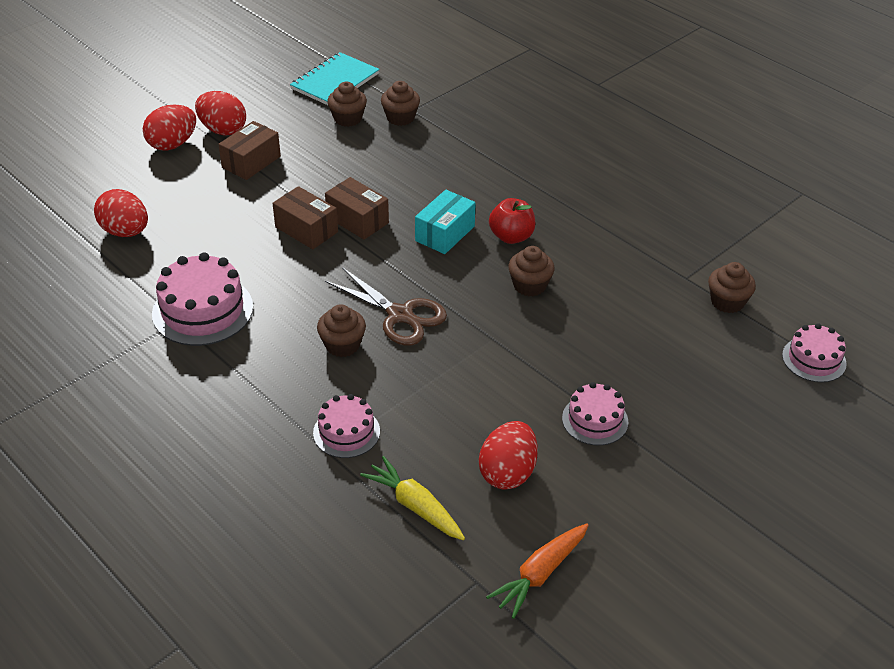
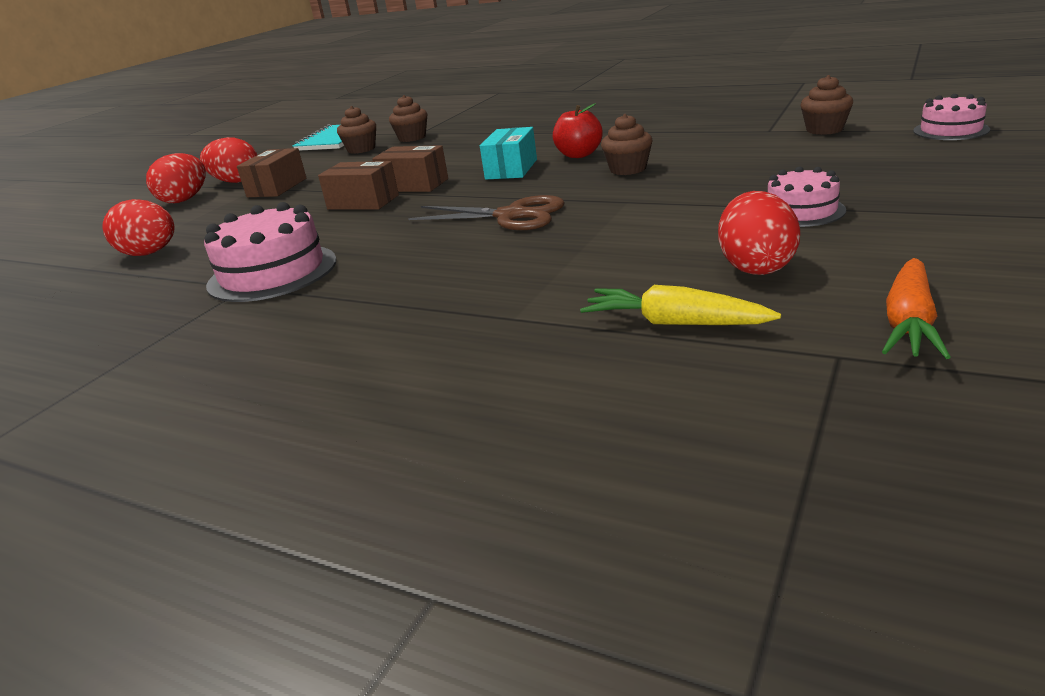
camera: 15 degrees left, 15 degrees down
pink cake [313,394,380,458] -> none
brown cupcake [317,304,366,357] -> none

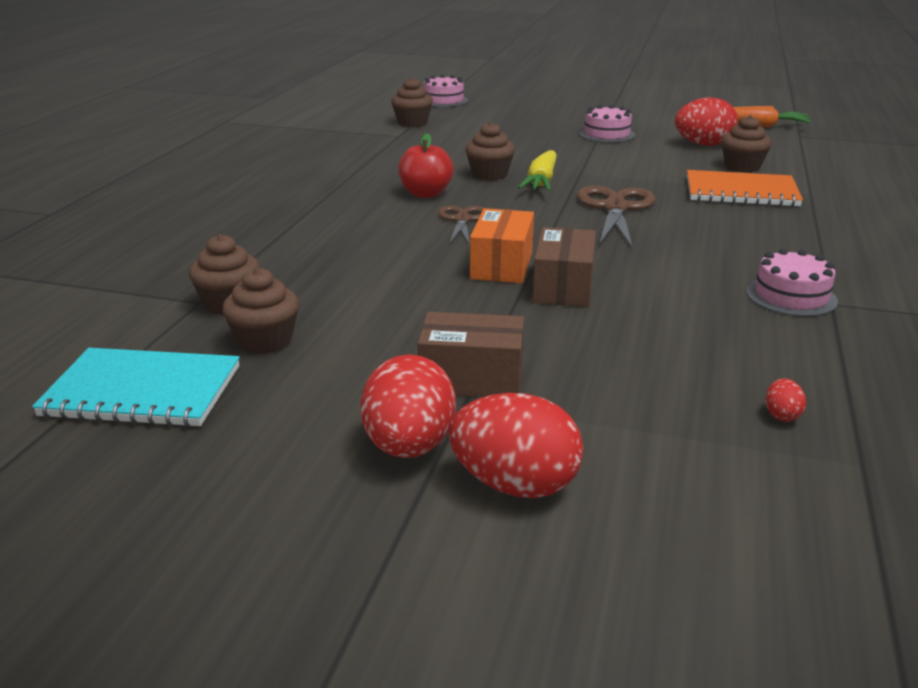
camera: 105 degrees left, 0 degrees up
red egg [103,199,174,256] -> red egg [765,378,806,422], size x0.43
pink cake [204,202,337,302] -> pink cake [746,248,838,317], size x0.61
brown box [372,145,448,192] -> orange box [470,208,534,283]
turquoise box [480,127,537,179] -> brown scissors [438,206,484,245]
yellow carrot [580,285,781,325] -> yellow carrot moved to [518,150,557,191]
none -> orange notebook [687,170,803,207]
none -> brown cupcake [721,115,772,173]

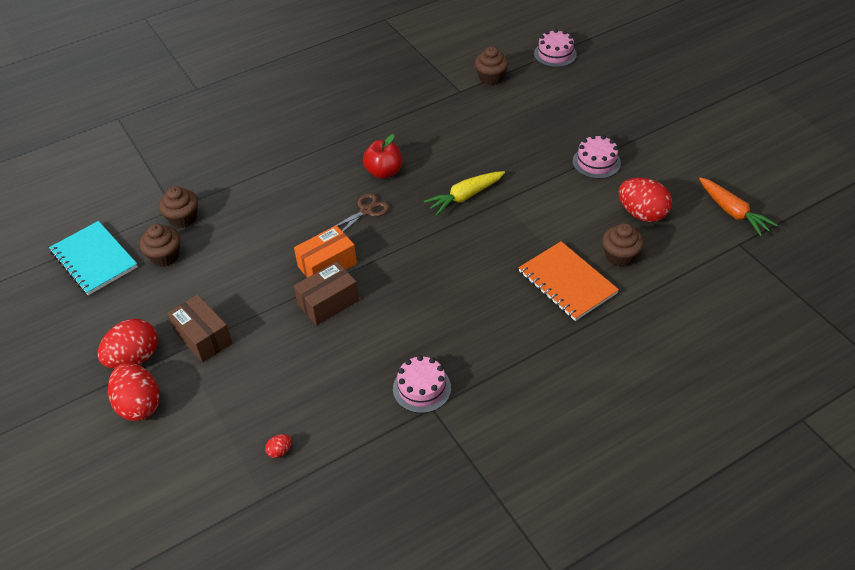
camera: 45 degrees right, 20 degrees up
brown cupcake [466,122,515,181] -> none
brown scissors [577,186,655,248] -> none

